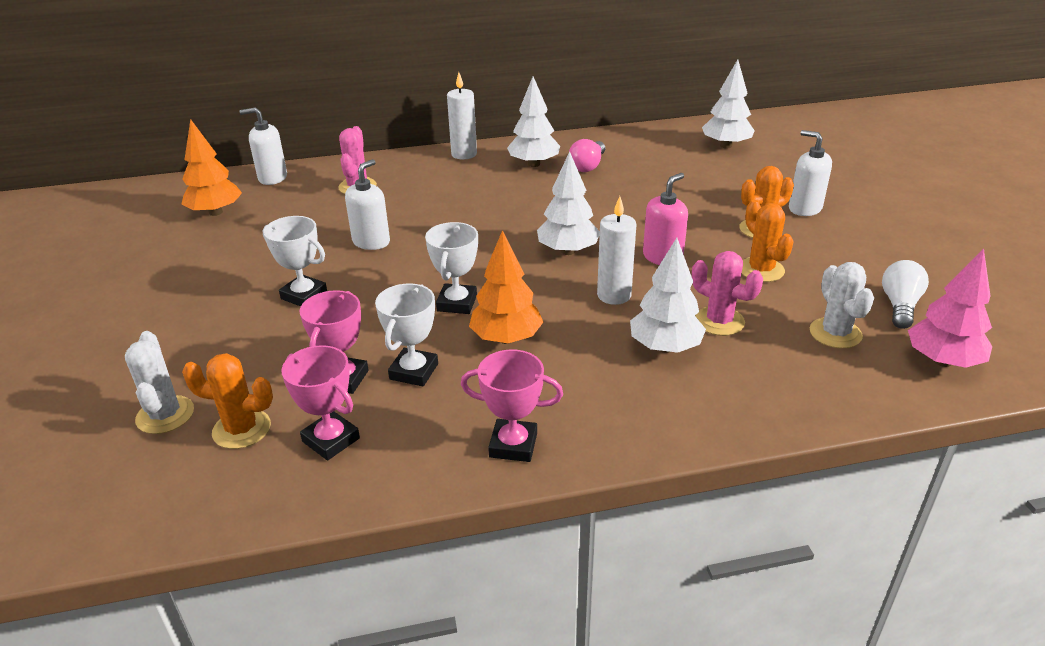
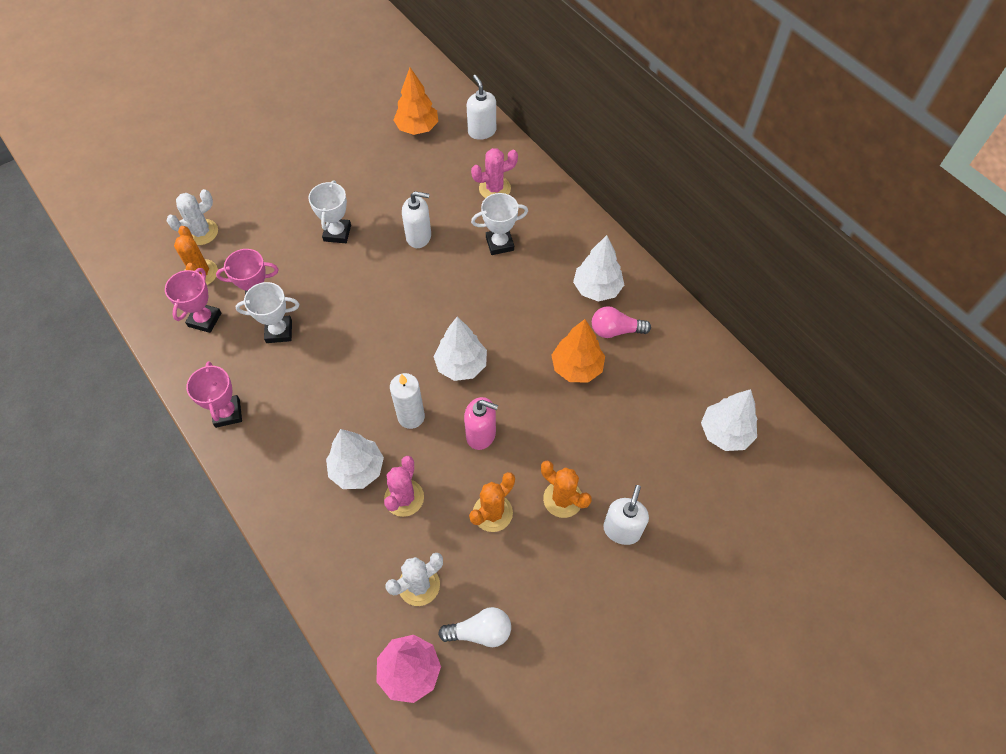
camera: 65 degrees right, 25 degrees up
white trophy [425,222,478,314] -> white trophy moved to [471,193,528,255]
white candle [447,72,477,160] -> none
orange tree [469,230,543,344] -> orange tree moved to [551,319,605,383]

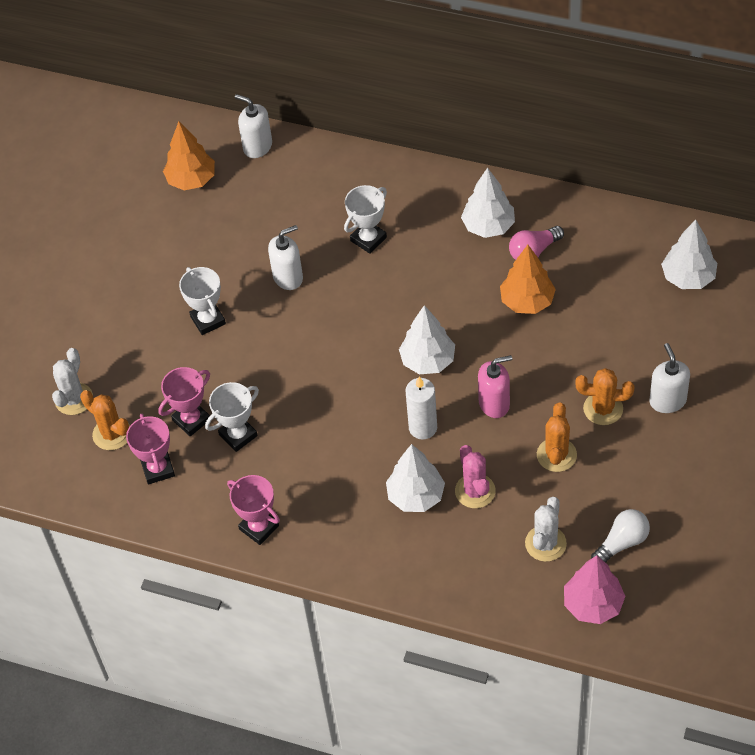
camera: 30 degrees left, 5 degrees down
pink cactus [471,148,518,198] -> none

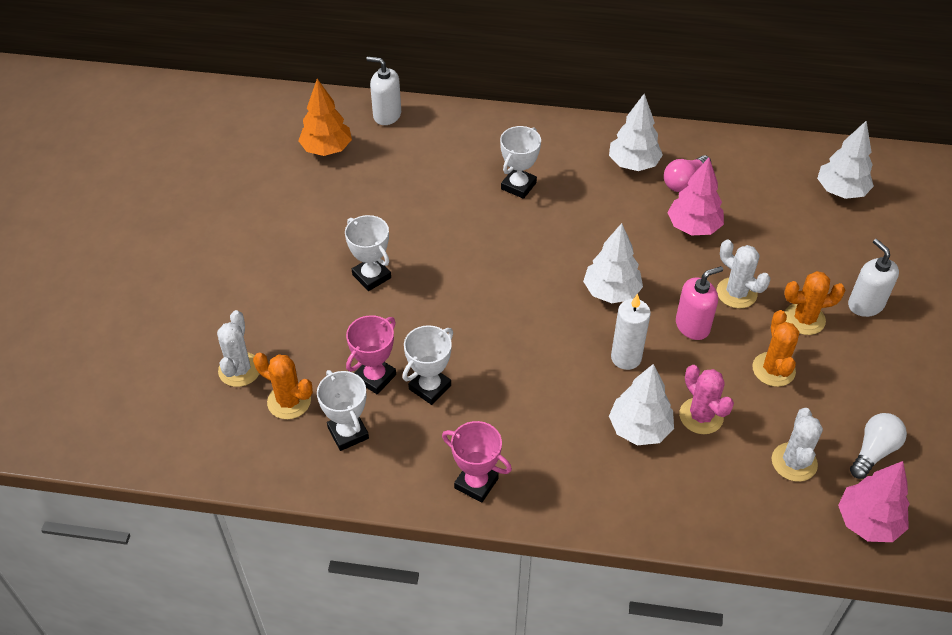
camera: 15 degrees left, 5 degrees down
pink trophy [126,414,175,484] -> white trophy [317,370,369,451]
white soap dispenser [268,225,303,290] -> none
orange tree [500,245,556,314] -> pink tree [667,158,724,235]
none -> white cactus [717,240,770,309]

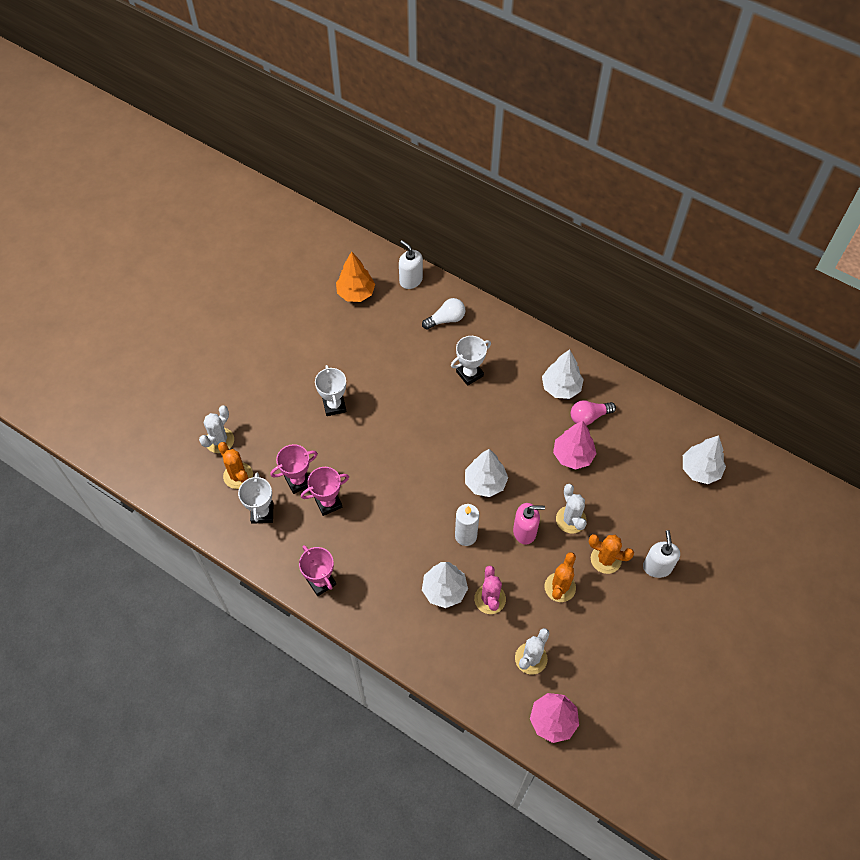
camera: 25 degrees right, 10 degrees up
white trophy [402,325,453,405] -> pink trophy [301,467,349,516]
white light bulb [850,413,907,479] -> white light bulb moved to [422,298,465,329]

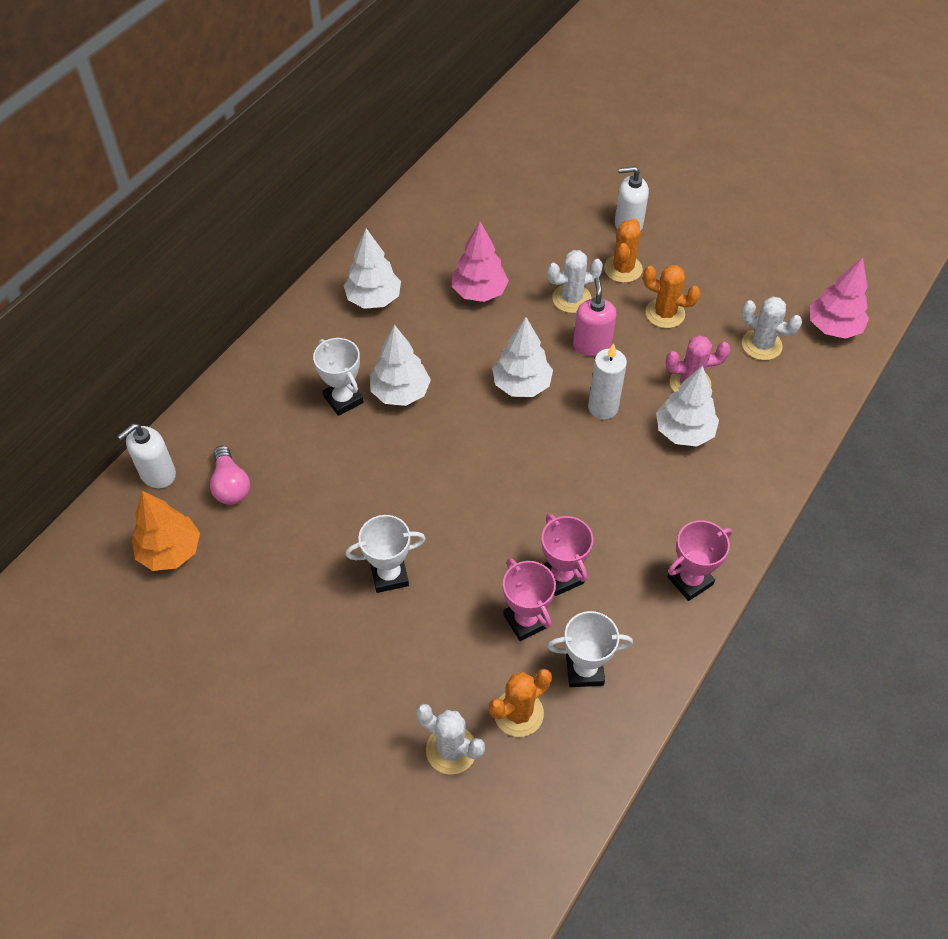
camera: 90 degrees left, 5 degrees down
white light bulb [422,298,465,329] -> none
pink light bulb [571,400,616,426] -> pink light bulb moved to [210,446,250,505]
white tree [683,435,726,484] -> white tree moved to [370,325,431,406]

